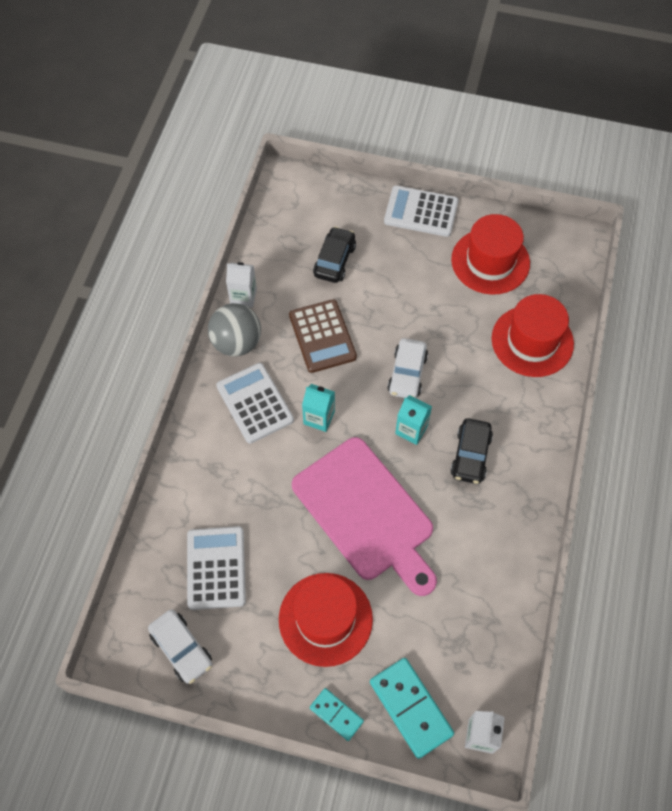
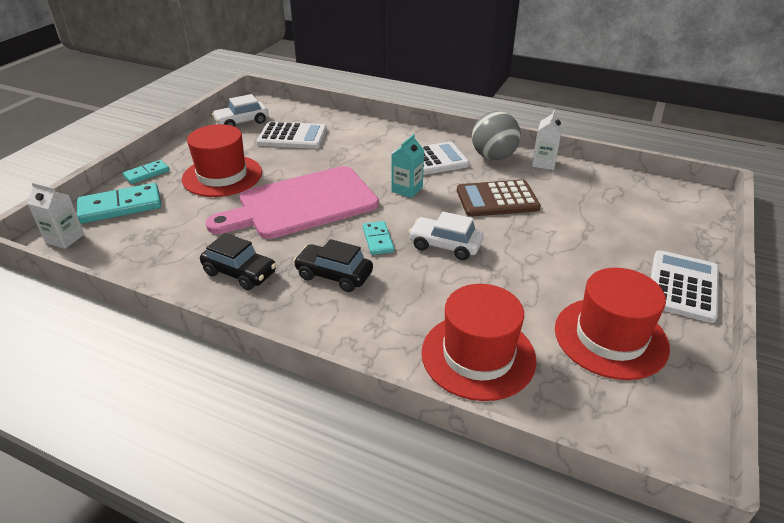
camera: 100 degrees right, 25 degrees down
black car [313,227,356,283] -> black car moved to [200,233,276,290]
turquoise carton [395,395,432,445] -> turquoise domino [363,221,394,255]

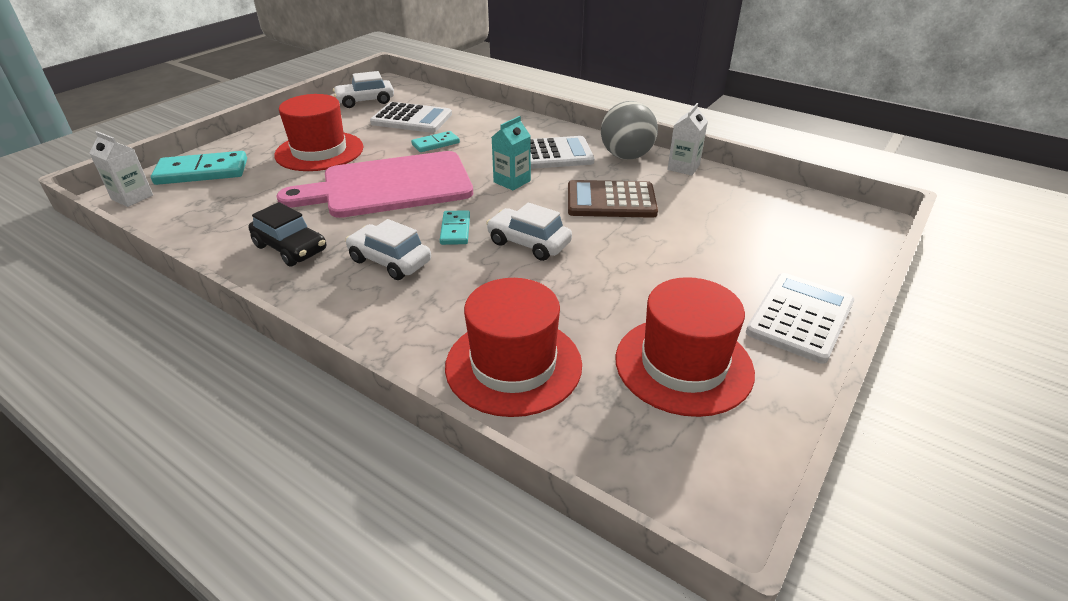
camera: 10 degrees right, 0 degrees up
turquoise domino [123,160,170,184] -> turquoise domino moved to [411,131,460,152]
black car [293,239,373,292] -> white car [345,219,431,280]

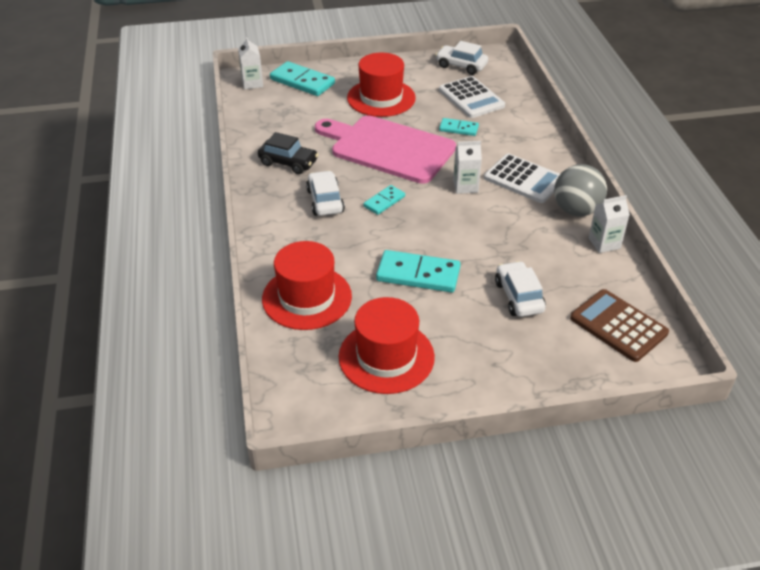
camera: 45 degrees right, 5 degrees up
black car [249,202,326,267] -> black car turned 60 degrees counterclockwise [258,132,319,174]
white car [486,202,572,261] -> white car moved to [495,261,546,317]
turquoise carton [492,116,531,191] -> white carton [453,141,482,194]
brown calculator [568,180,658,218] -> brown calculator moved to [570,289,669,362]
white calculator [746,273,854,364] -> none
none -> turquoise domino [376,250,461,293]

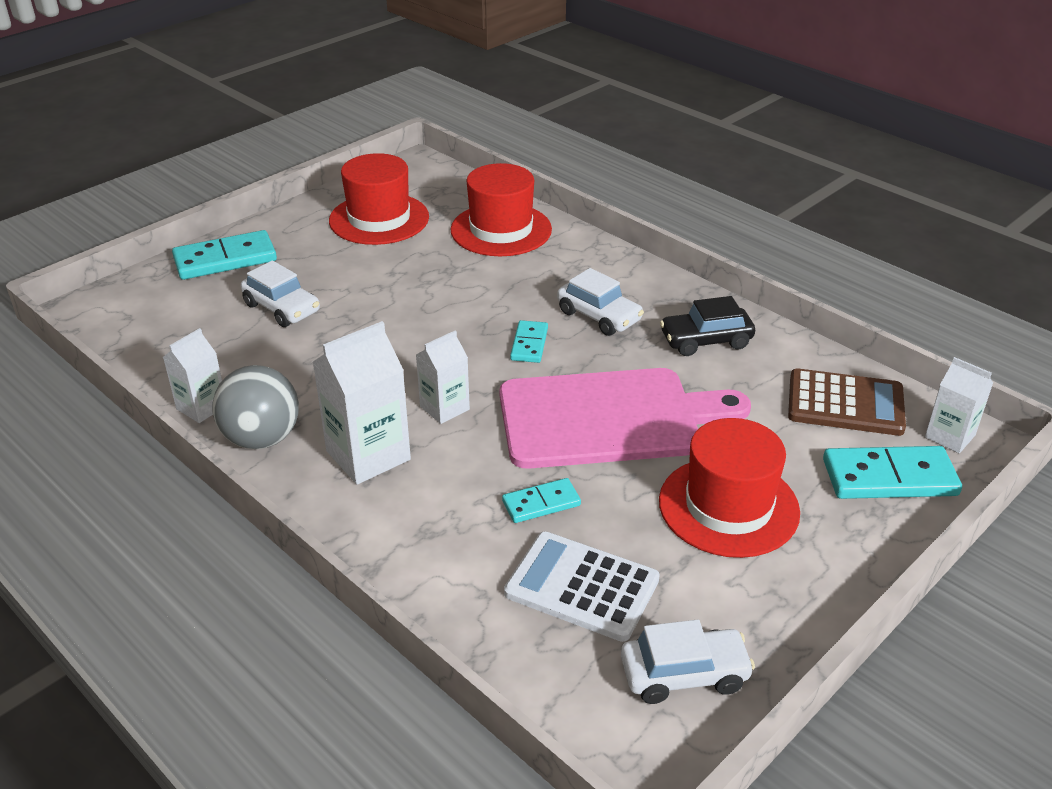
camera: 145 degrees right, 5 degrees down
turquoise domino [376,250,461,293] -> turquoise domino moved to [172,230,277,280]
white calculator [484,154,560,203] -> white carton [313,321,411,485]
brown calculator [570,289,669,362] -> brown calculator moved to [788,368,906,436]

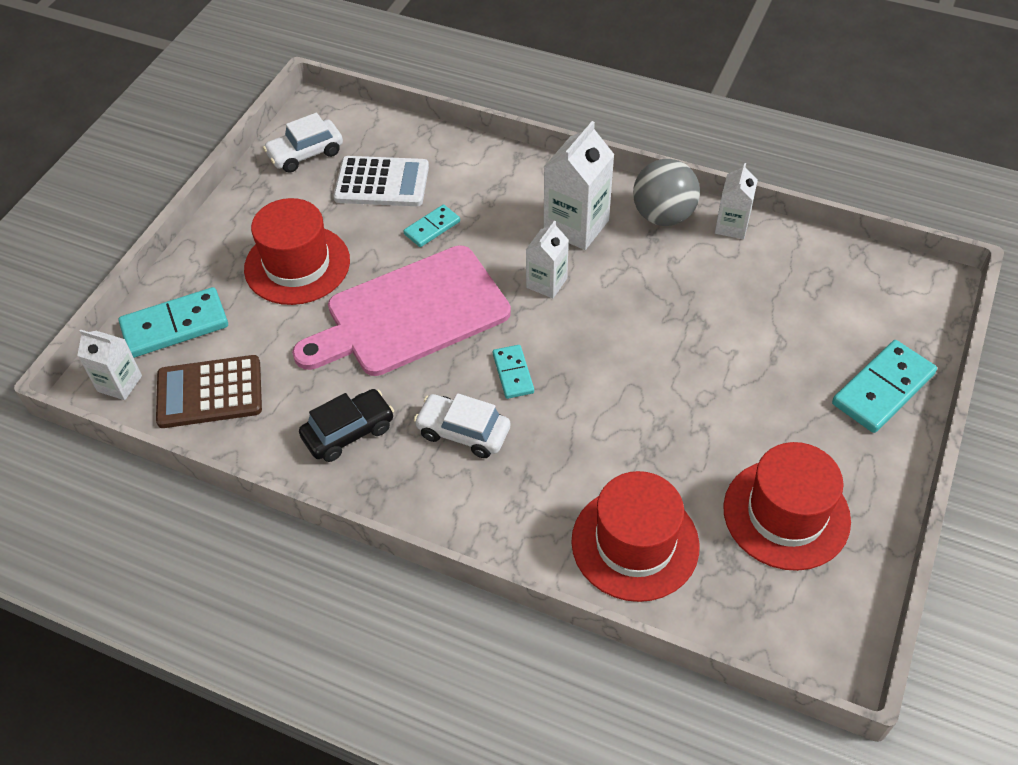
camera: 160 degrees right, 15 degrees up
white car [241,260,320,327] -> none

